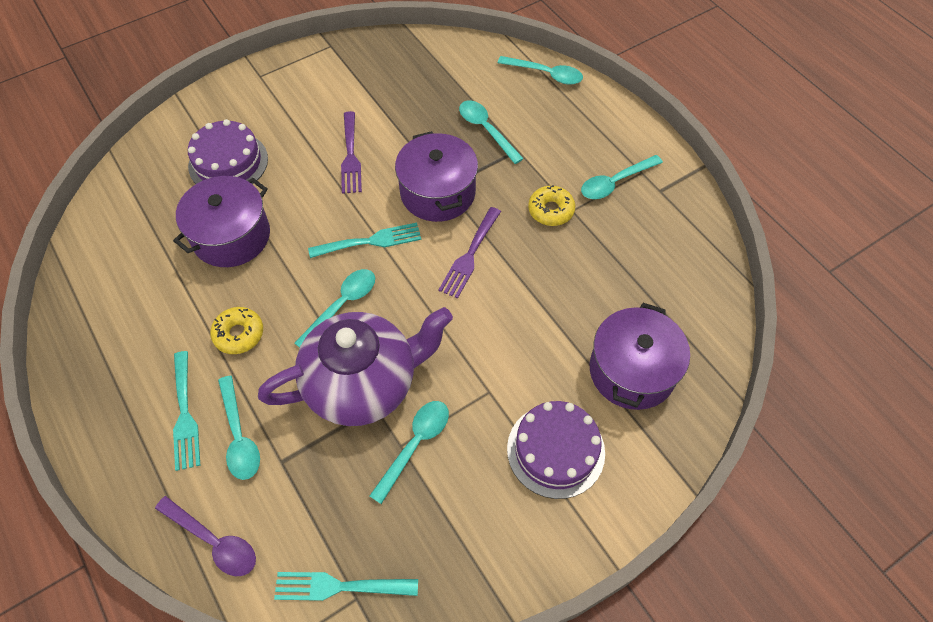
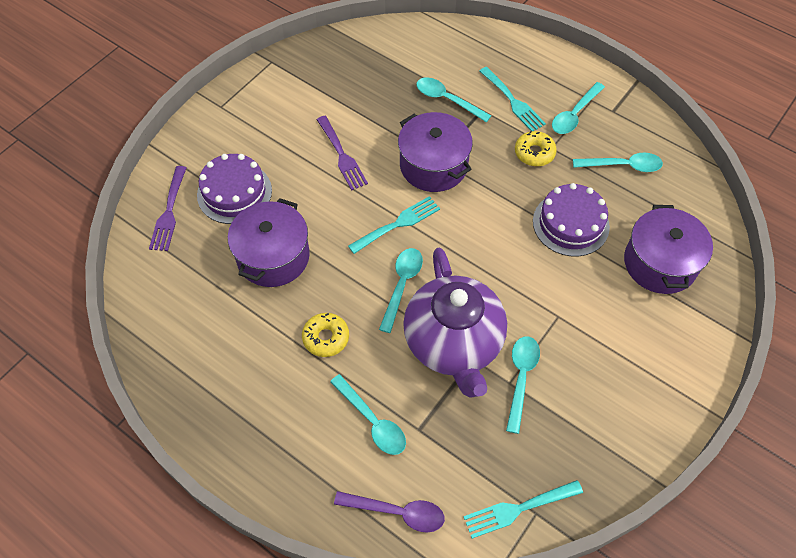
camera: 20 degrees left, 0 degrees up
turquoise fork [173,351,200,471] -> turquoise fork moved to [480,67,546,131]
purple teapot [258,307,453,426] -> purple teapot turned 120 degrees clockwise [403,247,507,398]
purple fork [438,207,501,299] -> purple fork moved to [149,166,187,251]
turquoise spoon [498,56,583,85] -> turquoise spoon moved to [573,153,663,172]
purple cake [507,401,605,499] -> purple cake moved to [533,183,610,257]

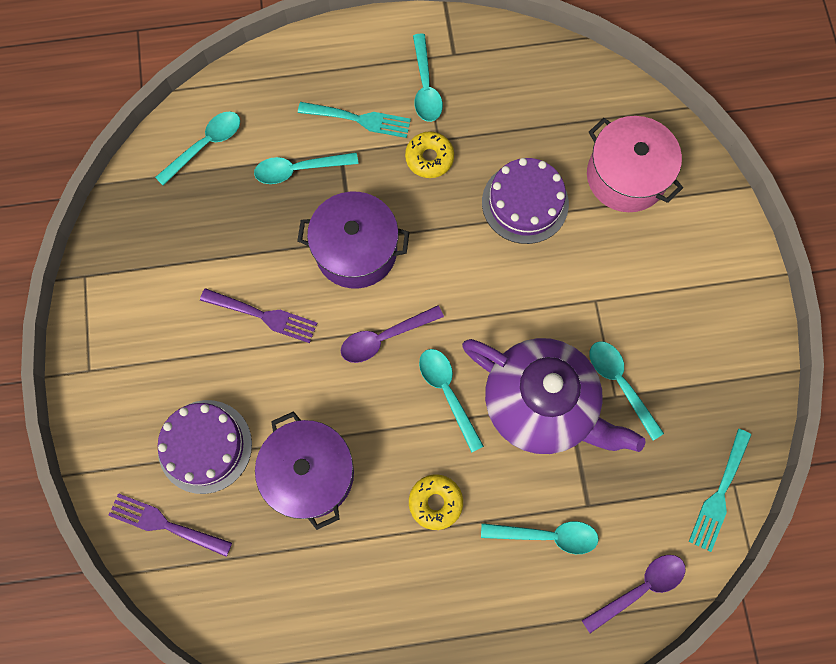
camera: 45 degrees left, 15 degrees up
purple fork [149,166,187,251] -> purple fork turned 150 degrees clockwise [108,493,232,557]
turquoise fork [348,196,440,254] -> purple spoon [341,305,444,363]
turquoise spoon [573,153,663,172] -> turquoise spoon moved to [155,112,240,186]
purple pot [624,205,713,294] -> pink pot [587,116,683,212]

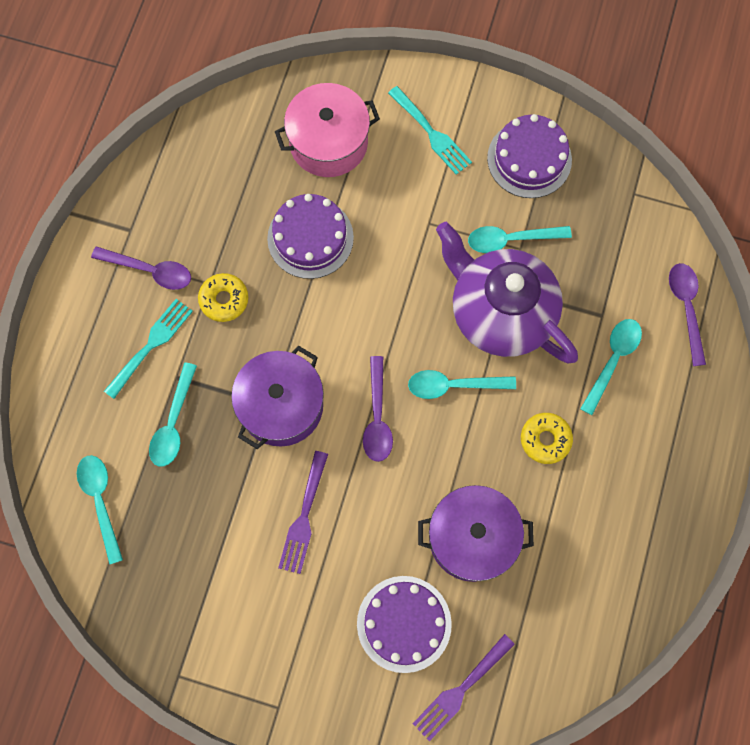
camera: 65 degrees left, 0 degrees up
purple fork [200,288,318,343] -> purple fork turned 150 degrees clockwise [278,451,328,574]
turquoise spoon [413,33,443,122] -> purple spoon [91,246,191,290]
purple teapot [462,338,646,454] -> purple teapot turned 105 degrees counterclockwise [436,221,578,364]
turquoise fork [689,429,751,552] -> turquoise fork moved to [388,86,472,175]
none -> purple cake [487,114,572,198]

